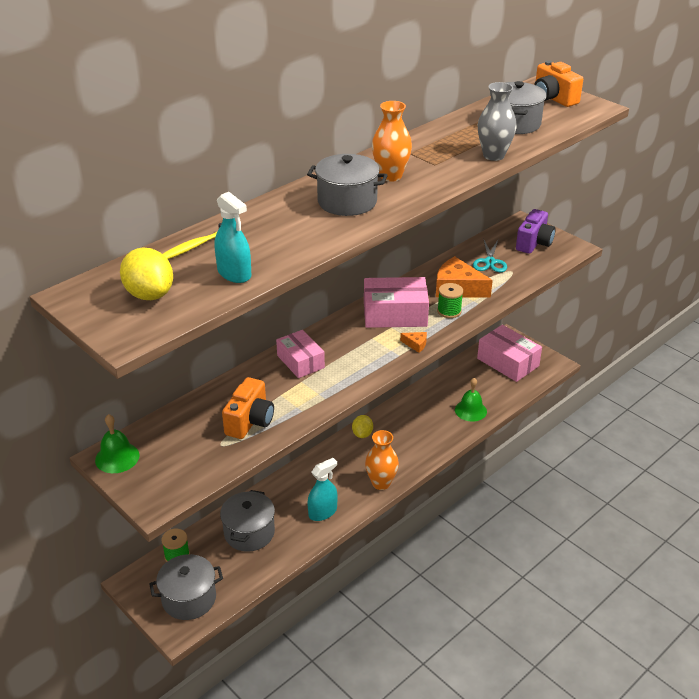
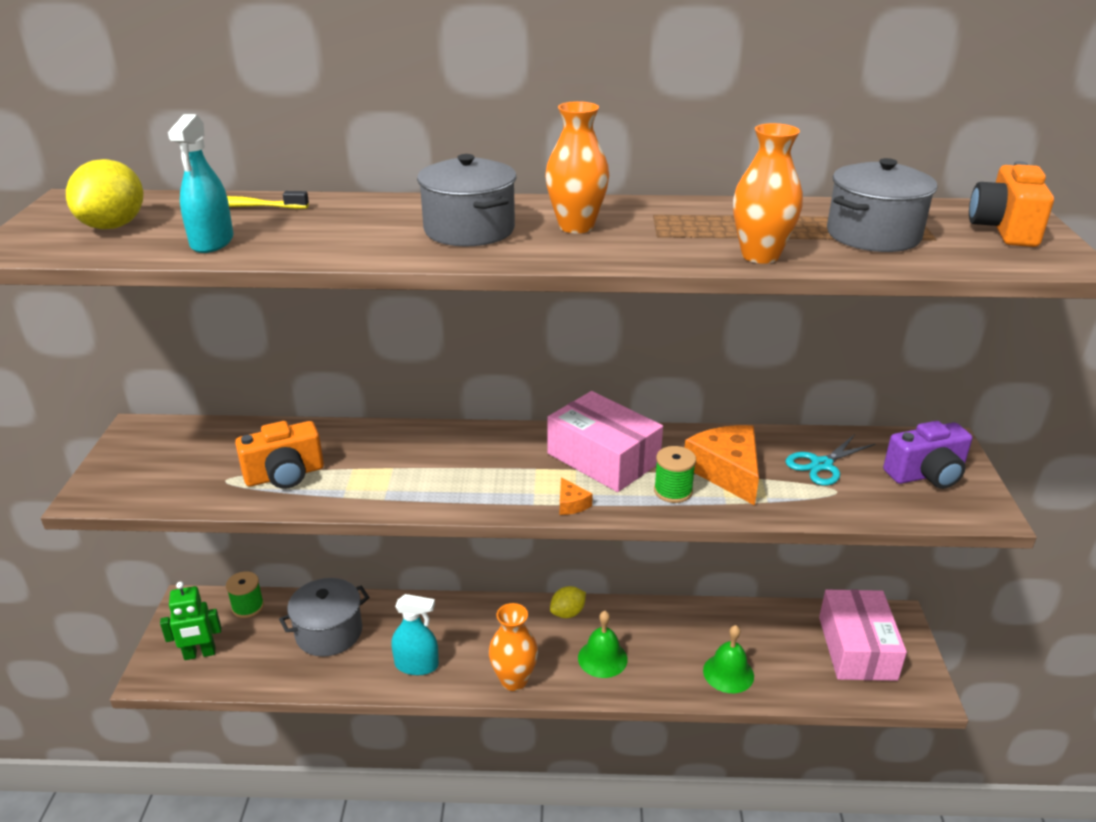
camera: 45 degrees right, 5 degrees down
green bell [95,414,139,473] -> green bell moved to [578,611,628,678]
grey pot [149,554,223,620] -> green robot [160,582,221,660]
pink box [276,330,325,378] -> none
grey vase [478,82,516,161] -> orange vase [733,123,803,264]

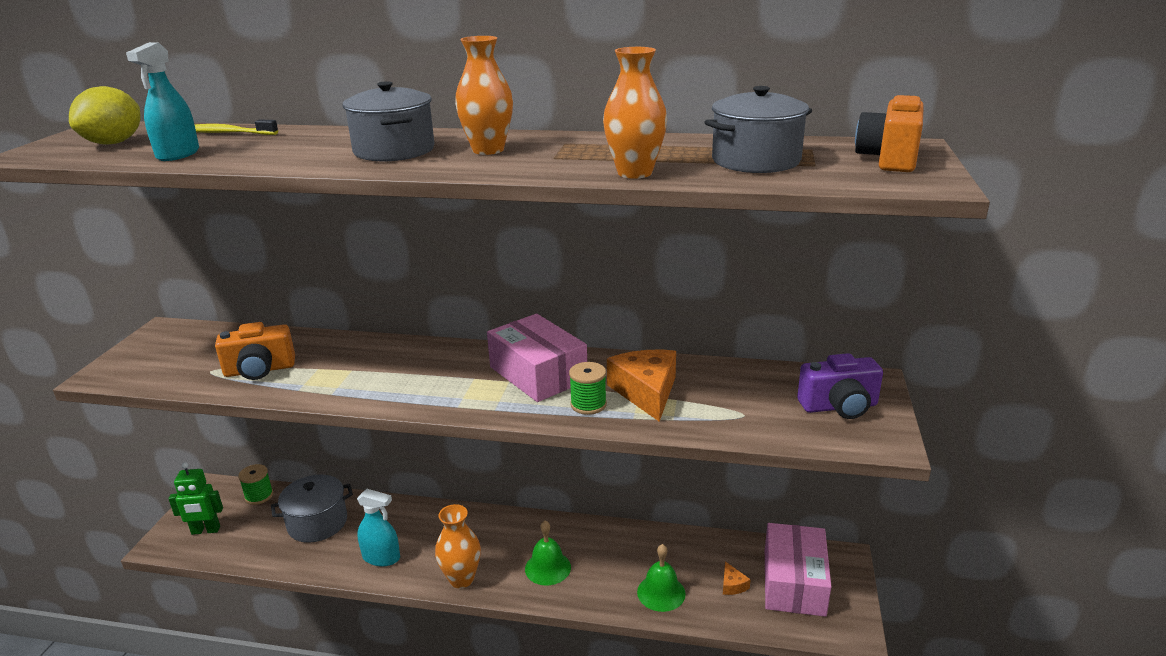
camera: 10 degrees right, 5 degrees down
yellow lemon [550,586,586,618] -> none
orange cheese [560,477,593,515] -> orange cheese moved to [723,561,751,595]
turquoise scissors [786,434,875,486] -> none

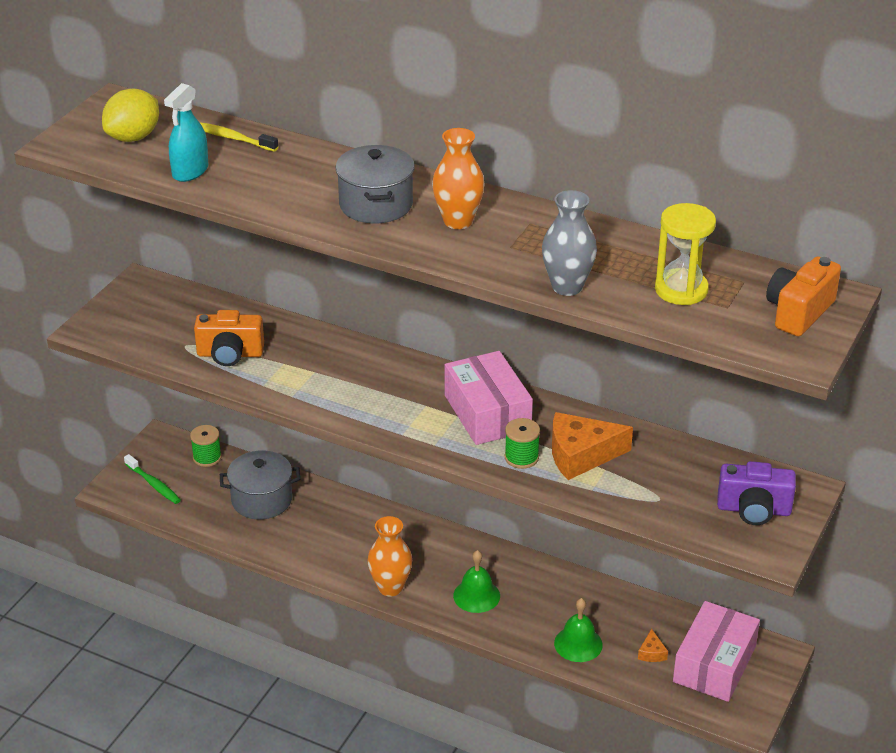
camera: 15 degrees right, 10 degrees up
green robot [168,462,223,535] -> green toothbrush [124,454,181,504]
turquoise spray bottle [357,489,400,567] -> none
orange vase [603,47,667,179] -> grey vase [542,190,597,296]
orange cheese [607,350,676,422] -> orange cheese turned 105 degrees counterclockwise [552,412,633,480]
grey pot [705,86,812,173] -> yellow hourglass [655,203,716,305]

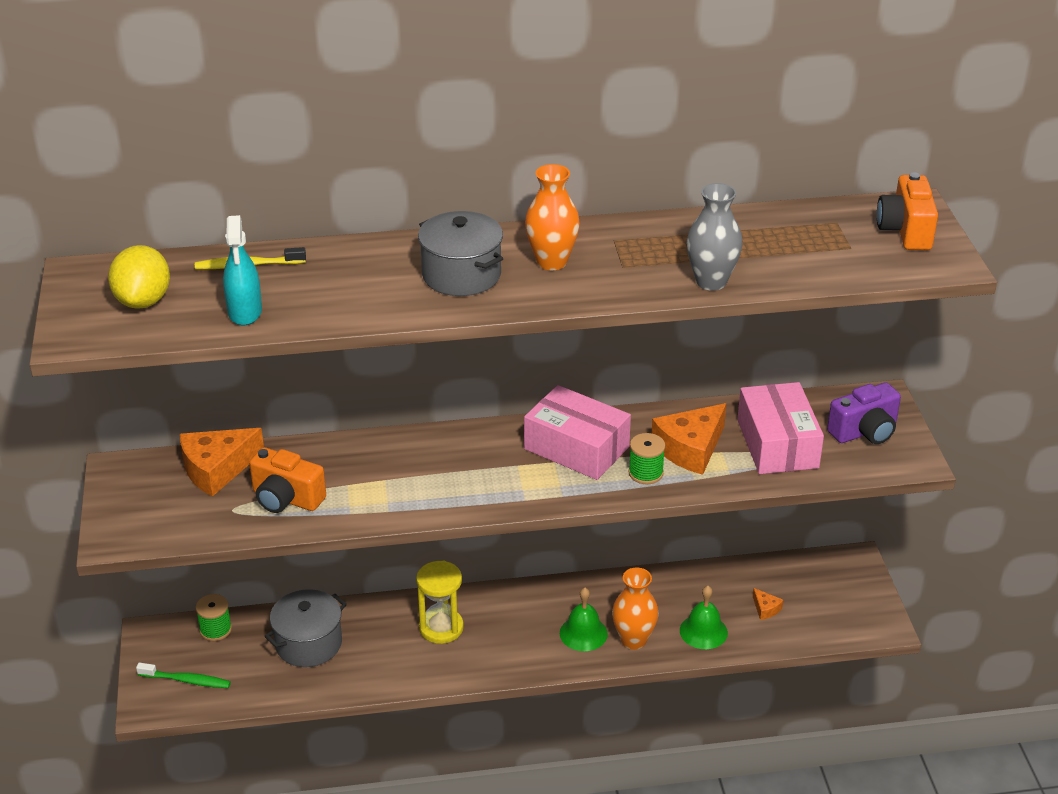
camera: 35 degrees left, 0 degrees up
orange camera [194,310,264,366] -> orange camera turned 60 degrees clockwise [249,447,326,513]
orange vase [367,516,412,597] -> orange vase moved to [612,568,659,650]
yellow hourglass [655,203,716,305] -> yellow hourglass moved to [416,561,464,644]
pink box [673,601,760,702] -> pink box moved to [737,382,824,474]
none -> orange cheese [180,428,264,497]

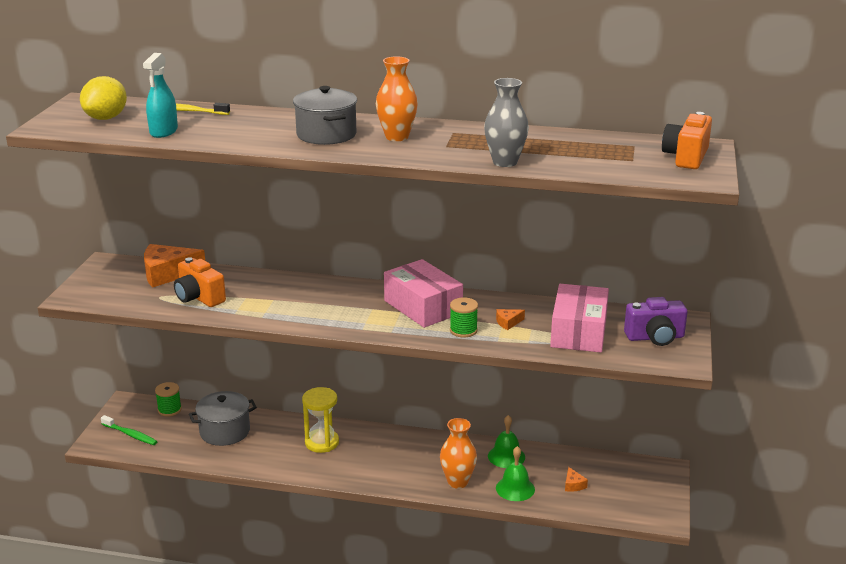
camera: 20 degrees right, 10 degrees down
green bell [560,588,608,651] -> green bell moved to [488,415,525,468]
orange cheese [652,403,726,475] -> orange cheese [496,309,525,330], size x0.45

